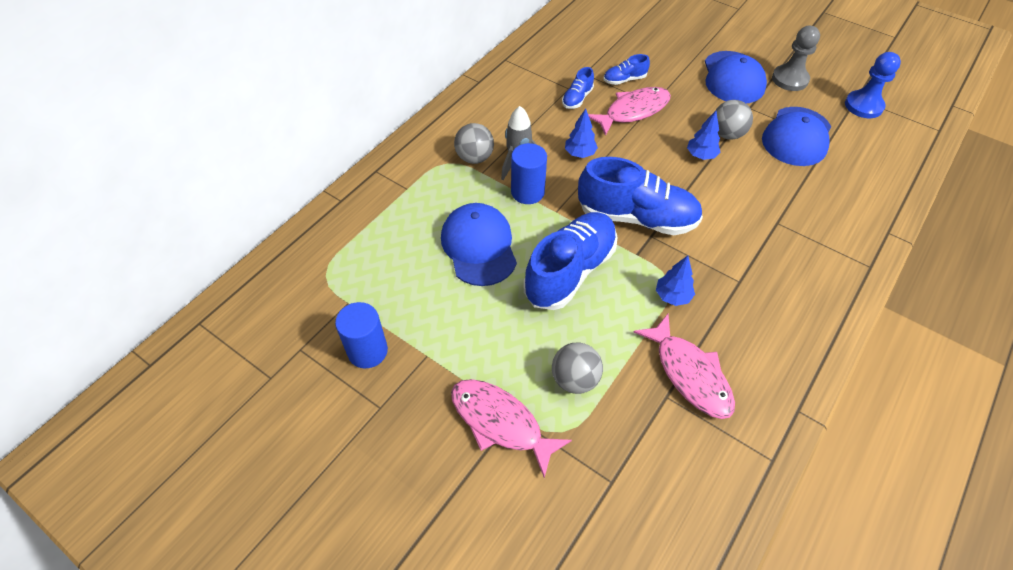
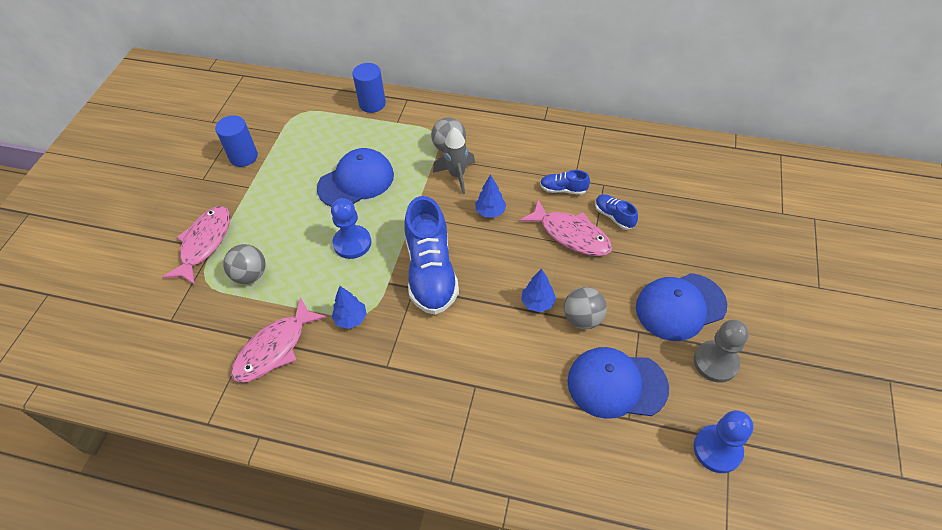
camera: 70 degrees right, 0 degrees up
blue cylinder [511,143,547,204] -> blue cylinder moved to [352,63,386,113]
blue shoe [524,212,617,310] -> blue pawn [331,198,371,259]

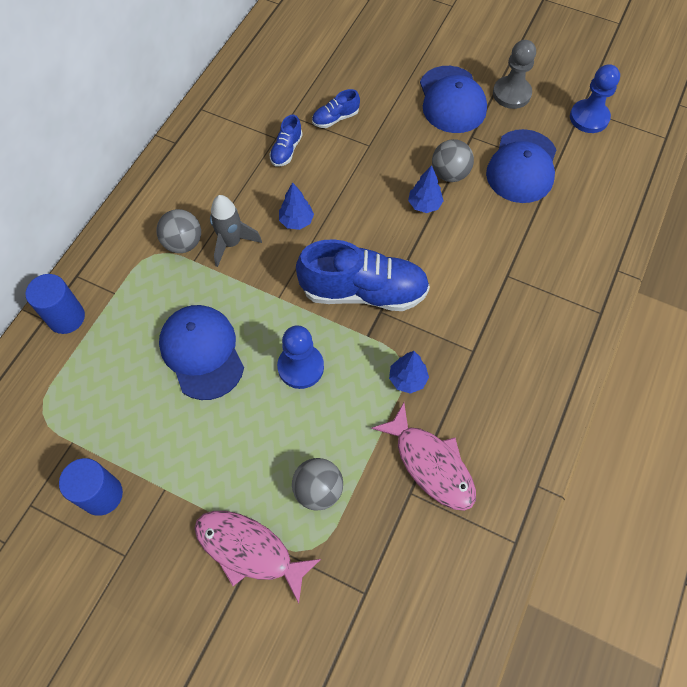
camera: 80 degrees left, 10 degrees up
pink fish [520,200,613,256] -> none

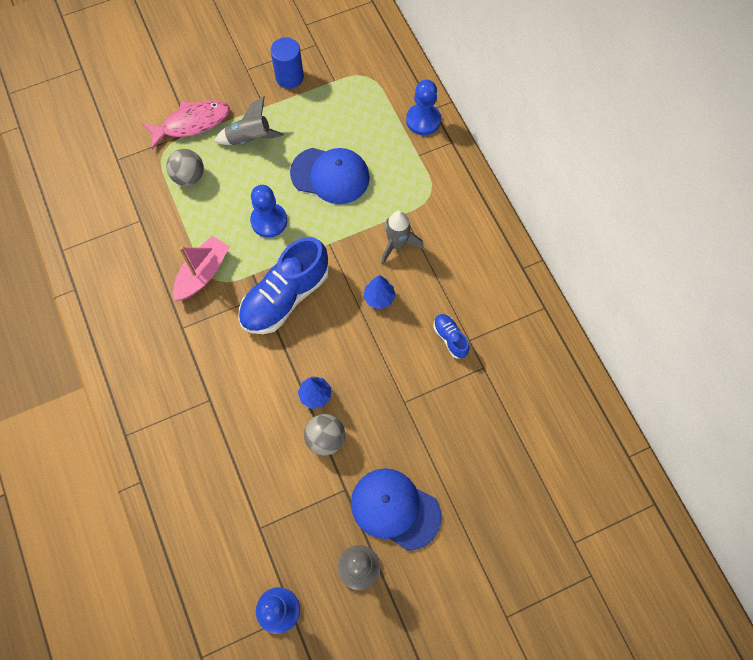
camera: 130 degrees right, 5 degrees up
blue cylinder [25,274,85,334] -> blue pawn [406,80,441,135]
grey ball [156,209,201,253] -> none
blue shoe [312,89,360,128] -> none
pink fish [371,403,476,511] -> none
blue tree [389,351,429,394] -> pink boat [173,236,230,301]
blue cap [486,129,557,203] -> none
none -> grey rocket [214,96,284,145]

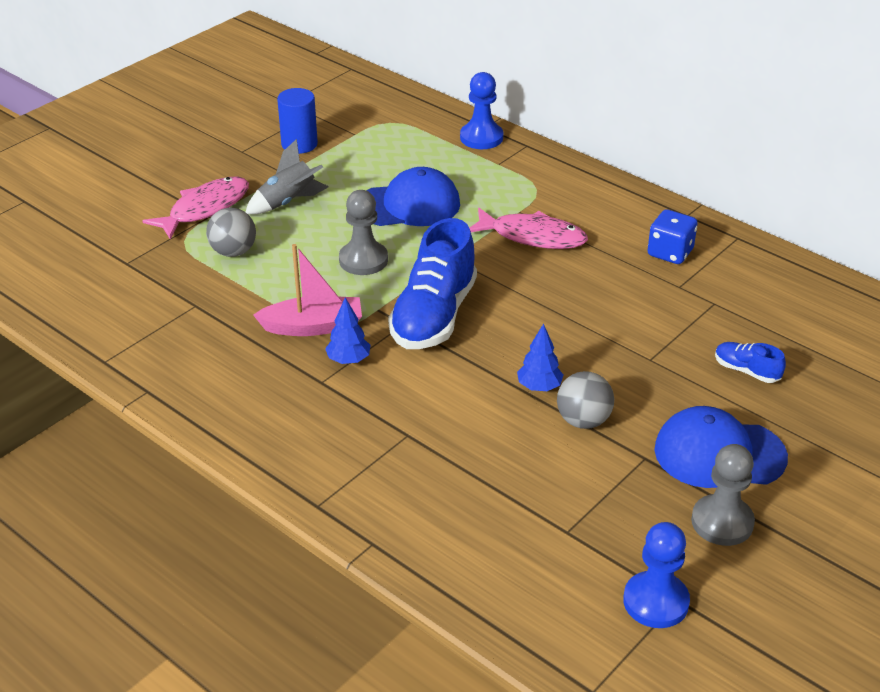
camera: 25 degrees left, 30 degrees down
pink boat [173,236,230,301] -> pink boat turned 75 degrees clockwise [253,244,362,336]
blue pawn [250,185,287,238] -> grey pawn [339,190,388,275]
blue tree [364,275,396,309] -> blue tree moved to [325,297,370,364]
grey rocket [381,211,423,264] -> pink fish [469,208,588,249]
blue shoe [433,314,469,359] -> blue shoe moved to [715,342,786,383]
none -> blue dice [647,209,698,264]

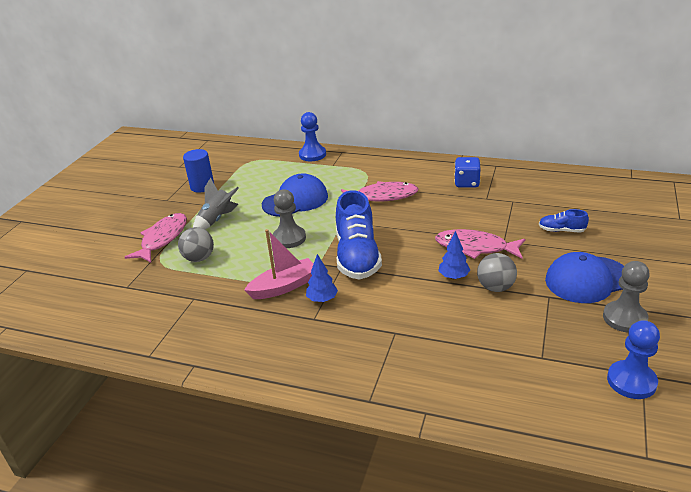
camera: 20 degrees left, 5 degrees down
none -> pink fish [435,229,525,259]

